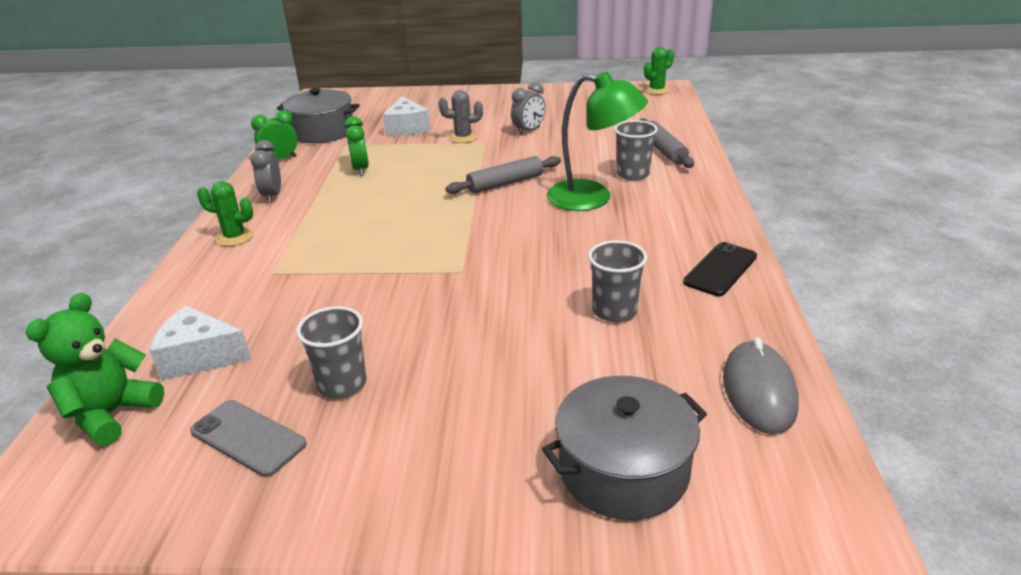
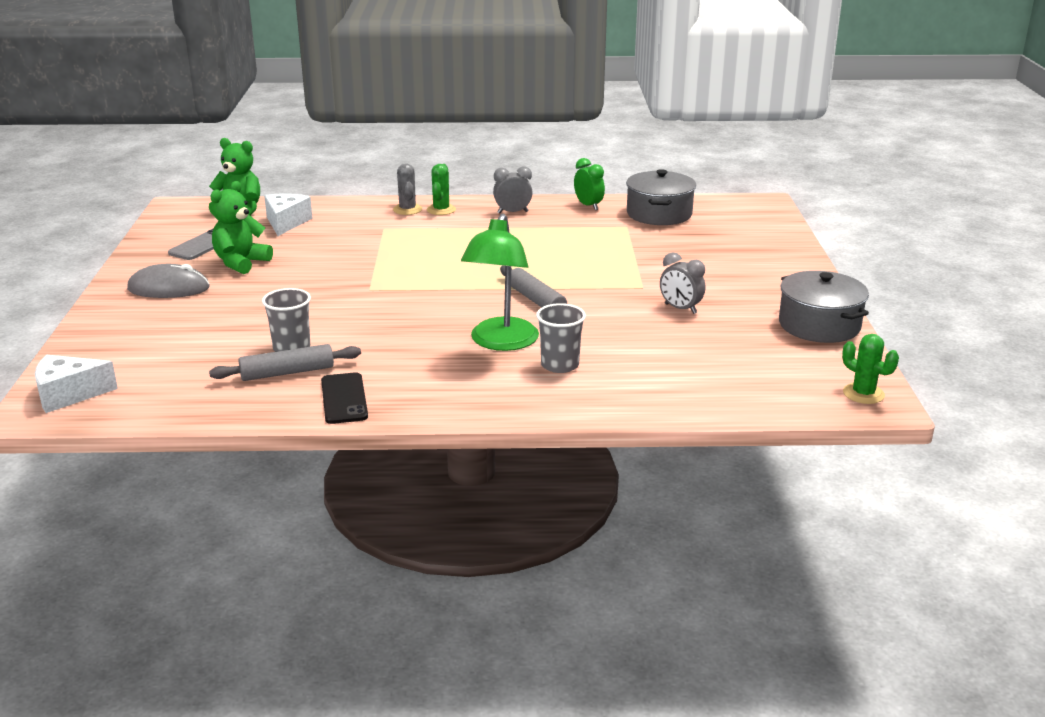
camera: 85 degrees right, 5 degrees down
grey cup [296,306,367,398] -> green teddy bear [211,181,273,274]
green clock [345,117,369,176] -> none
white cheese [383,96,431,136] -> white cheese moved to [35,354,118,413]
grey cactus [438,90,483,143] -> grey cactus moved to [393,163,422,215]
grey pot [542,376,707,520] -> grey pot moved to [779,271,869,343]
grey rolling pin [639,118,694,168] -> grey rolling pin moved to [209,344,361,381]
black phone [683,242,757,296] -> black phone turned 45 degrees clockwise [321,372,368,424]
grey mouse [723,337,799,434] -> grey mouse moved to [127,264,210,298]

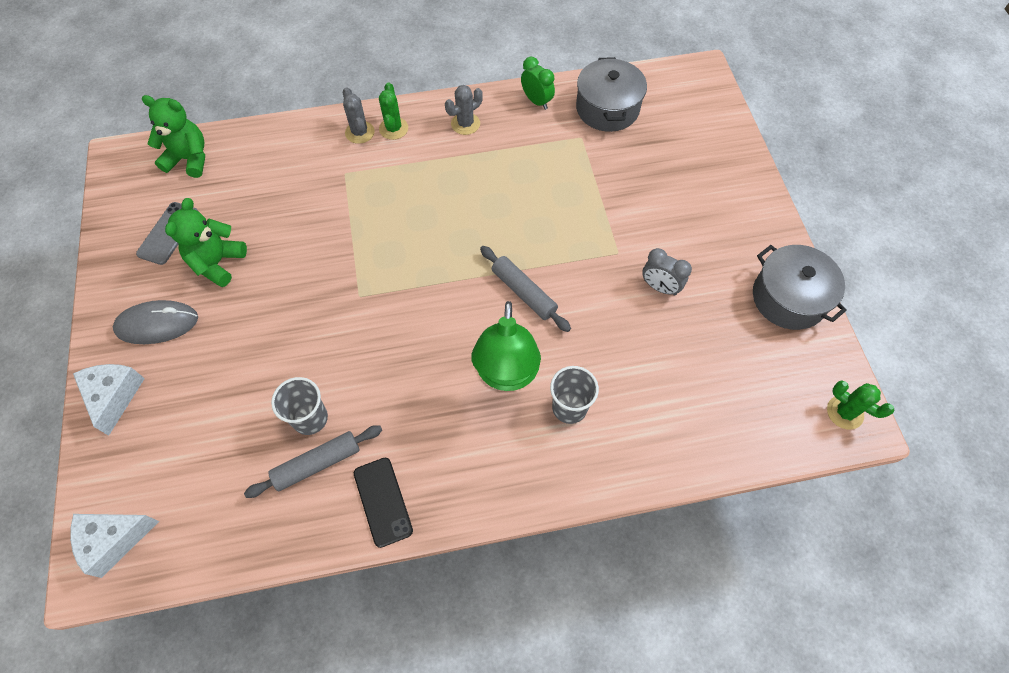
camera: 10 degrees left, 35 degrees up
white cheese [264,194,312,236] -> white cheese moved to [73,364,145,436]
grey clock [493,167,533,214] -> grey cactus [445,85,483,135]

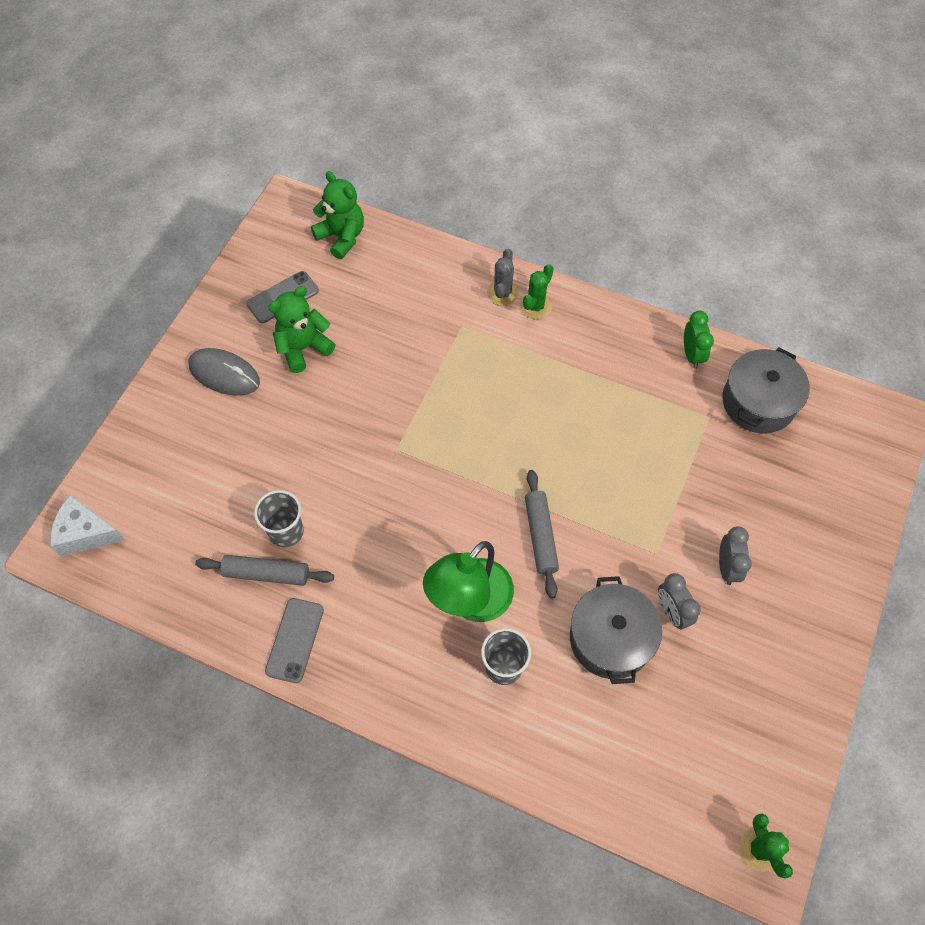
camera: 35 degrees right, 0 degrees up
white cheese [73,364,145,436] -> none
black phone [354,458,413,548] -> grey phone [265,598,324,683]
grey cactus [445,85,483,135] -> none
grey pot [753,245,847,330] -> grey pot moved to [570,576,662,684]
none -> grey clock [719,526,752,585]

